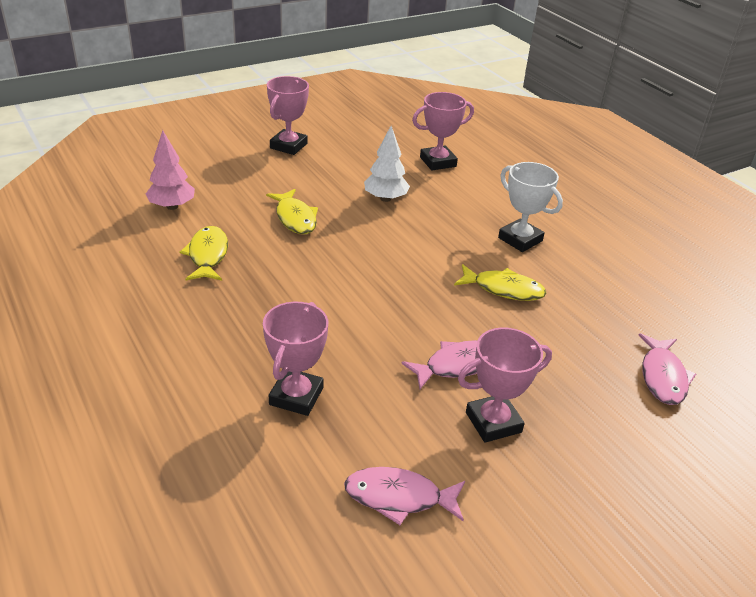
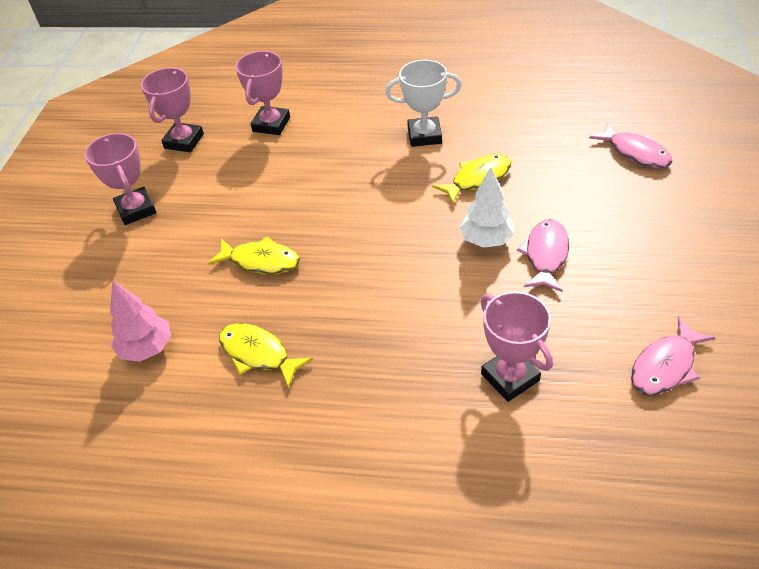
camera: 45 degrees left, 10 degrees up
white tree [364,126,410,202] -> white tree moved to [460,167,515,248]
pink trophy [458,327,552,443] -> pink trophy moved to [141,68,204,152]

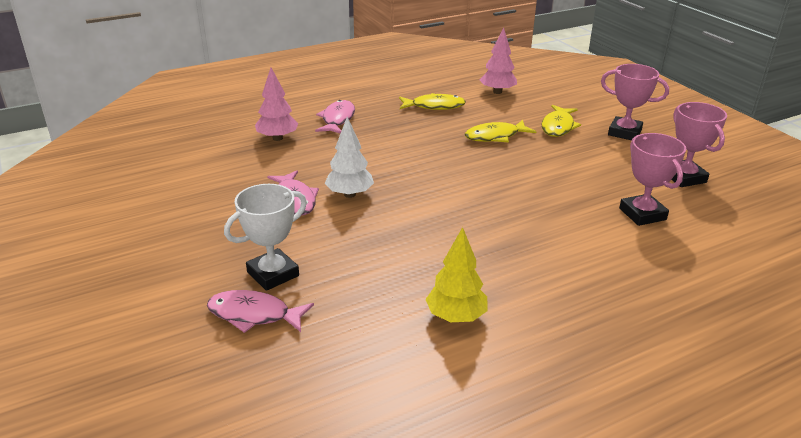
camera: 140 degrees right, 15 degrees down
white trophy [385,60,462,147] -> white trophy moved to [224,184,307,291]
yellow fish [432,155,511,204] -> yellow fish moved to [541,105,581,137]
pink trophy [481,291,553,402] -> pink tree [255,68,298,141]
pink fish [631,316,716,395] -> pink fish moved to [315,100,355,134]
none -> yellow tree [425,227,487,322]

